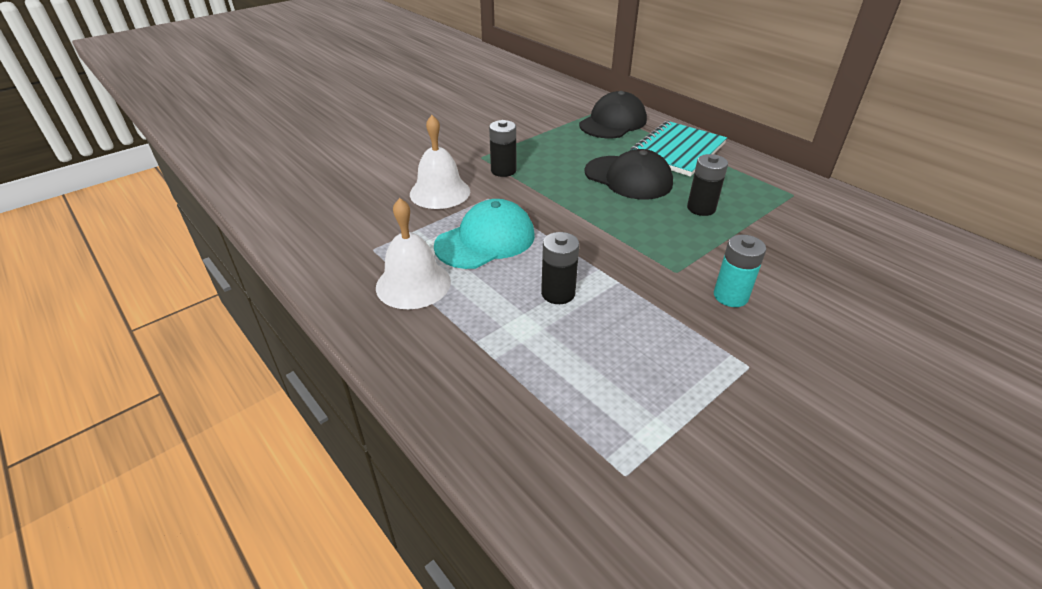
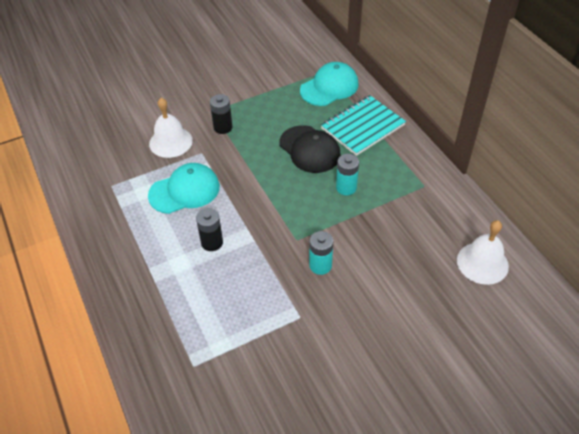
camera: 15 degrees right, 10 degrees up
white bell [376,198,451,309] -> white bell moved to [457,220,509,285]
black cap [579,91,647,138] -> turquoise cap [300,62,359,106]
black battery [687,154,728,216] -> turquoise battery [336,154,359,195]

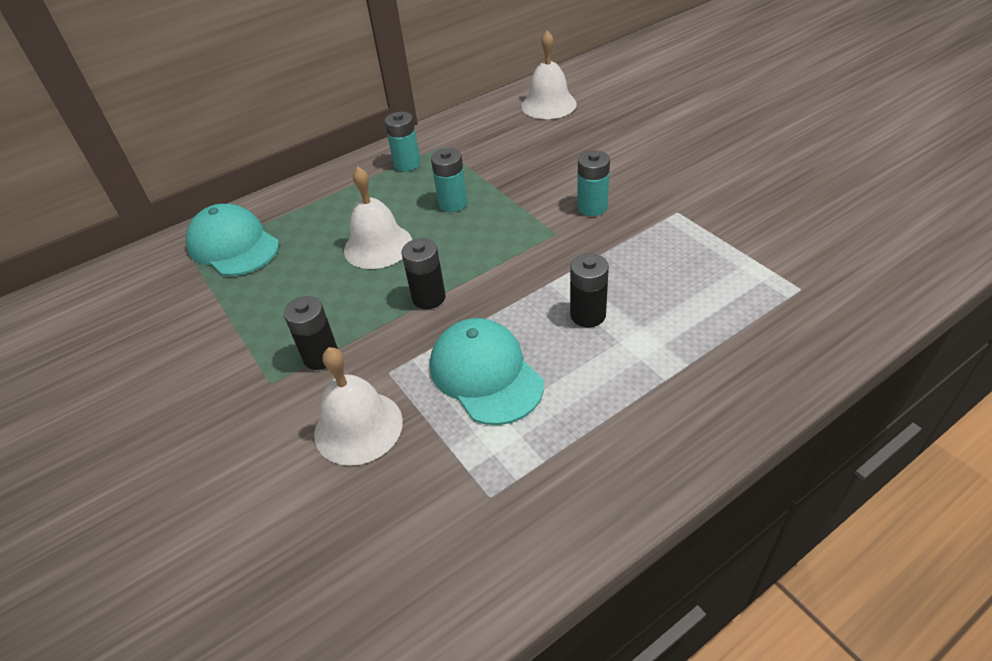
camera: 95 degrees left, 5 degrees down
black cap [279,125,341,173] -> white bell [344,167,412,269]
turquoise notebook [321,95,406,156] -> none
none -> turquoise battery [385,112,421,172]
none -> black battery [401,238,445,309]

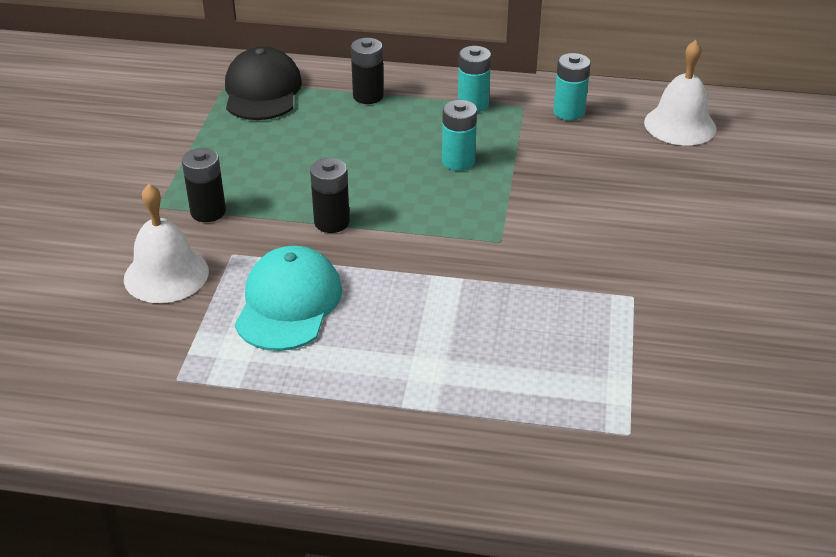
camera: 40 degrees right, 5 degrees down
turquoise cap [186,204,279,276] -> black cap [225,46,302,120]
white bell [344,167,412,269] -> none
black battery [570,253,609,328] -> black battery moved to [351,38,384,104]
turquoise battery [577,150,610,216] -> turquoise battery moved to [553,53,591,121]

